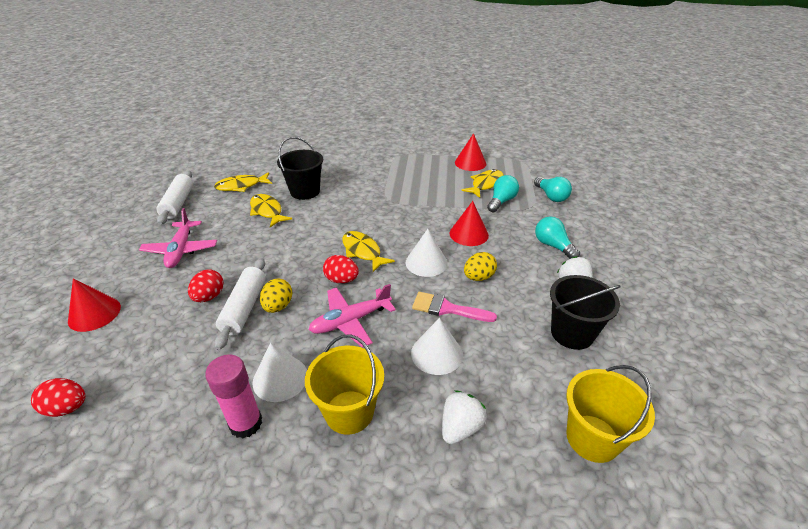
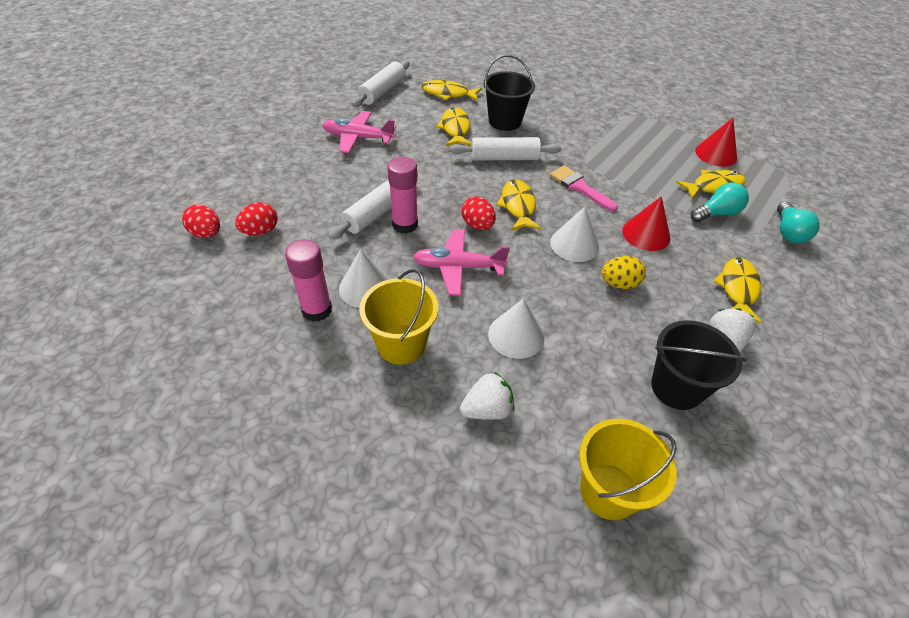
camera: 30 degrees right, 10 degrees up
red cone [68,278,121,332] -> none
pink plane [139,208,217,268] -> pink plane turned 75 degrees clockwise [322,111,396,153]
red egg [188,269,223,302] -> red egg moved to [235,202,278,235]
yellow egg [260,279,292,313] -> pink glue stick [387,157,418,234]
pink brush [412,292,497,322] -> pink brush moved to [550,165,618,211]
turquoise light bulb [535,217,580,259] -> yellow fish [713,257,761,324]
none -> white rolling pin [450,137,561,161]

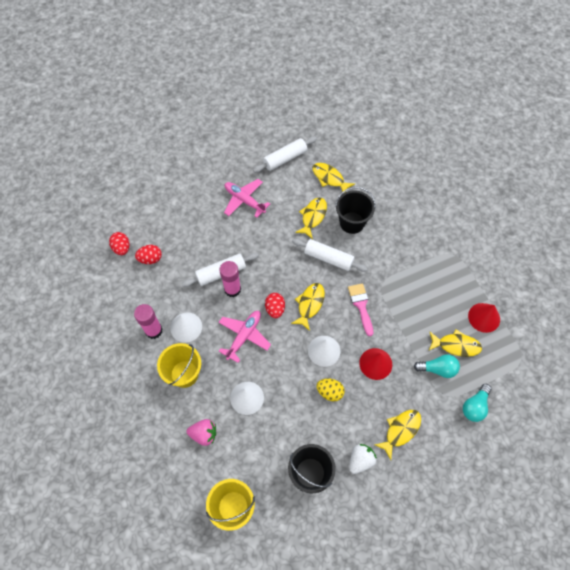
camera: 30 degrees right, 15 degrees up
pink plane [413,229,510,296] -> pink plane turned 90 degrees clockwise [219,311,271,363]
white strawberry [460,372,514,420] -> pink strawberry [187,419,216,446]

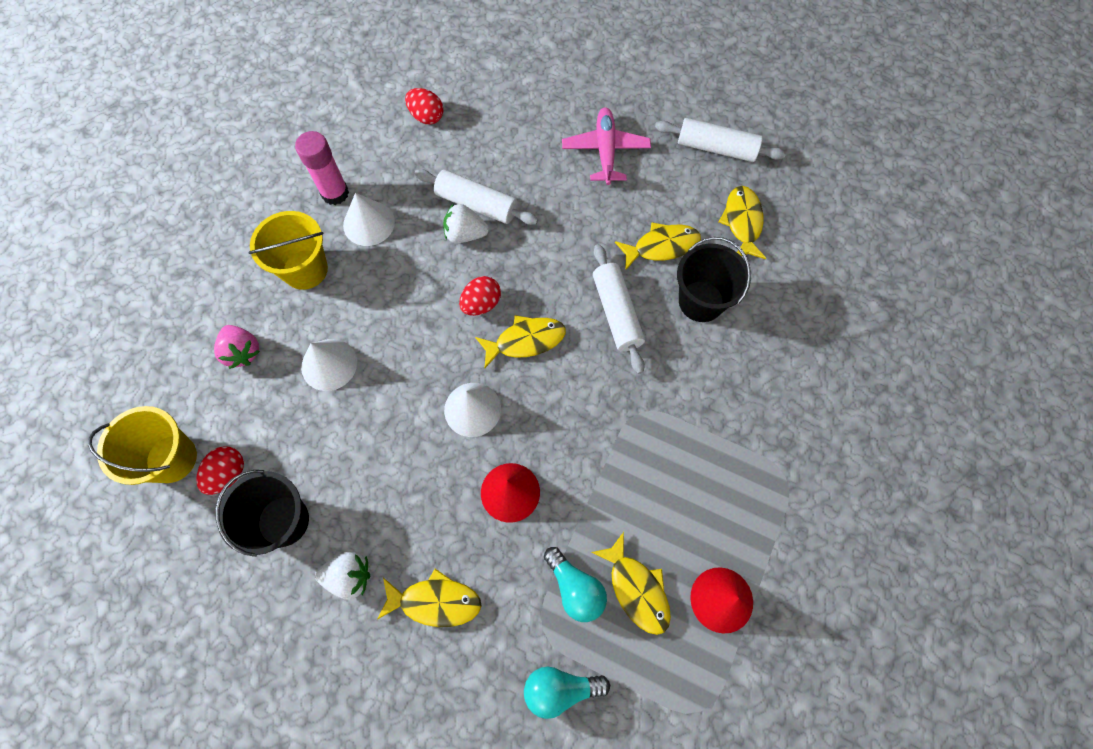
camera: 50 degrees right, 5 degrees up
red egg [109,232,130,255] -> red egg moved to [196,446,244,495]
pink glue stick [219,261,241,297] -> white strawberry [443,204,489,243]
pink plane [219,311,271,363] -> none
yellow egg [316,379,345,401] -> none
pink brush [348,283,373,336] -> none

